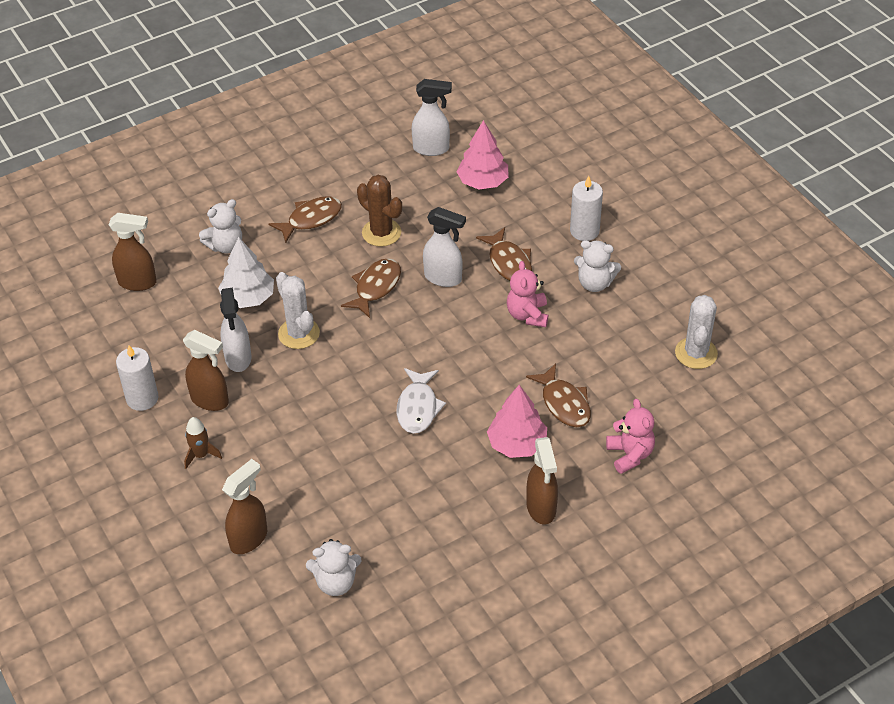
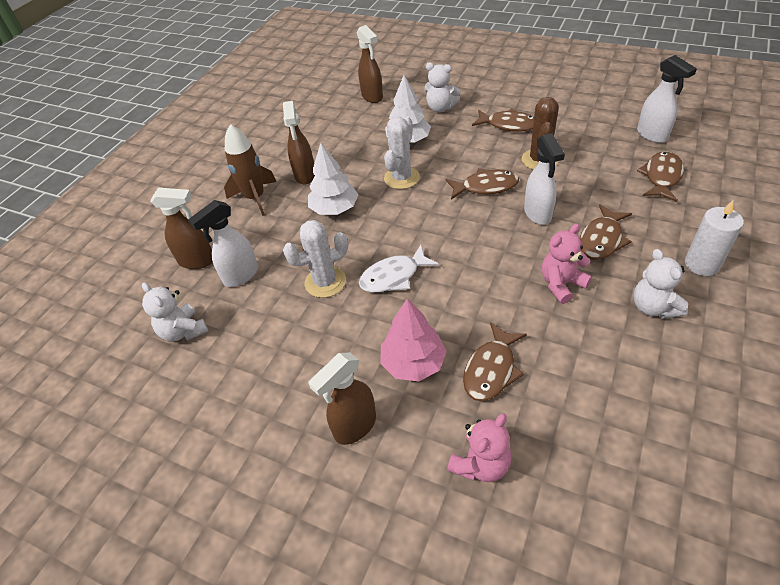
camera: 60 degrees right, 0 degrees up
white candle [116,345,158,411] -> none
brown rocket [184,417,222,469] -> brown rocket [224,124,276,216], size x1.71
white spray bottle [220,288,251,372] -> white spray bottle moved to [188,200,258,287]
pink tree [456,120,509,189] -> brown fish [637,151,684,202]
white cactus [675,295,718,369] -> white cactus moved to [283,220,348,298]
none -> white tree [308,143,359,215]

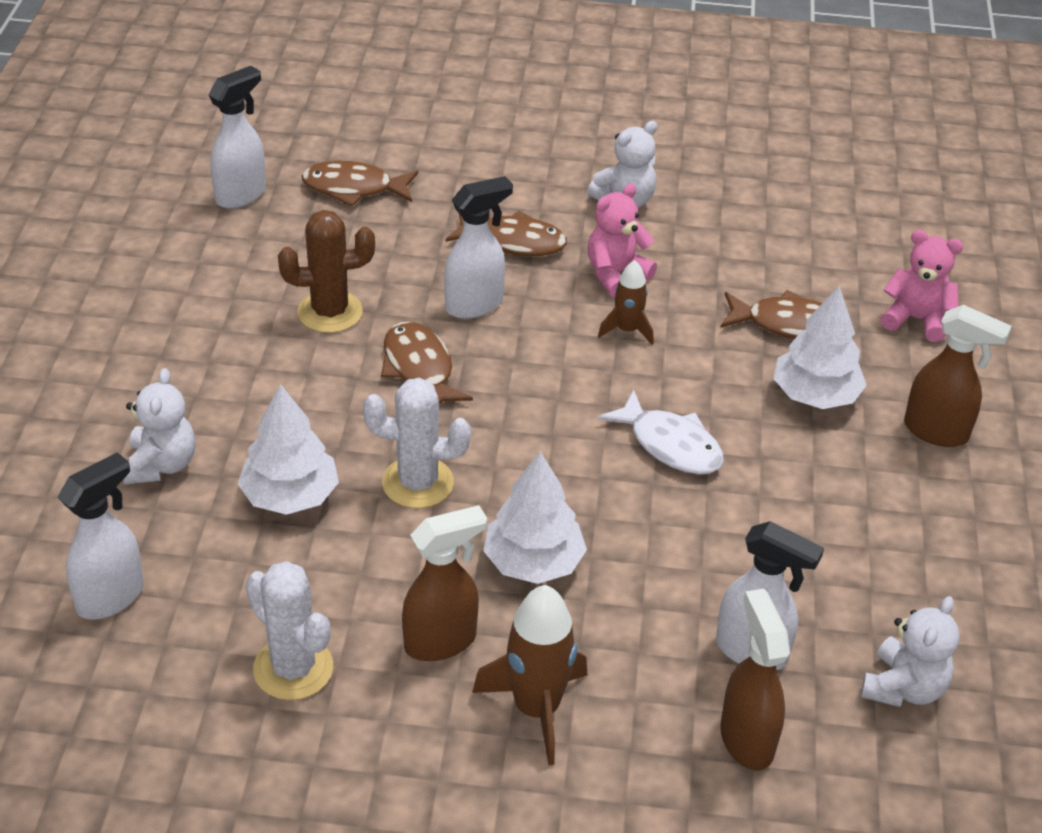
camera: 115 degrees left, 5 degrees down
white cactus [283,220,348,298] -> white cactus moved to [246,561,333,700]
brown spray bottle [357,25,383,103] -> white spray bottle [58,452,144,619]
pink tree [380,299,447,381] -> white tree [774,286,867,409]
brown fish [472,109,534,132] -> none
pink teddy bear [542,224,592,304] -> pink teddy bear turned 105 degrees clockwise [588,183,657,297]
white candle [685,200,744,276] -> none
none -> brown rocket [598,260,654,345]

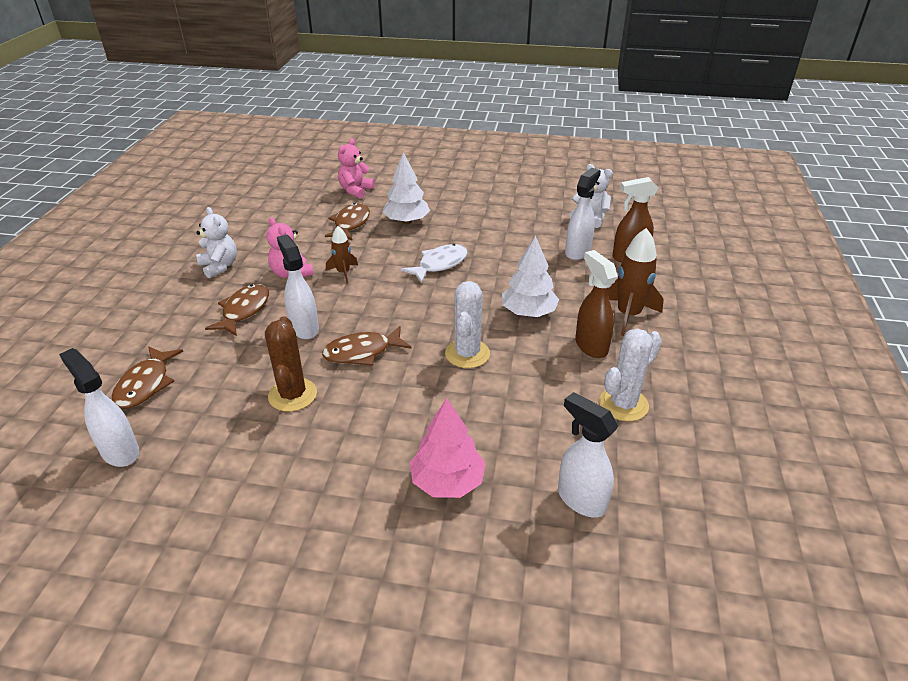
camera: 85 degrees left, 5 degrees down
white teddy bear [123,368,195,485] -> pink tree [410,398,486,498]
white tree [238,384,339,515] -> none
brown spray bottle [904,305,1012,447] -> none

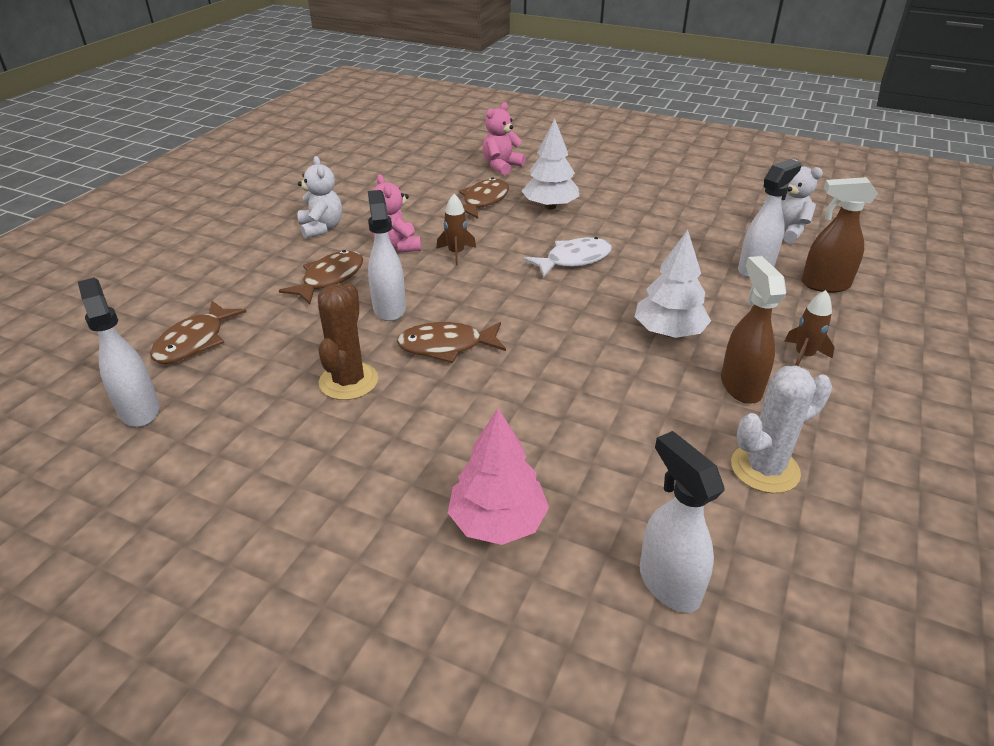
camera: 15 degrees right, 0 degrees up
white cactus [445,281,490,368] -> none
brown rocket [608,228,663,336] -> brown rocket [785,290,835,366], size x0.58

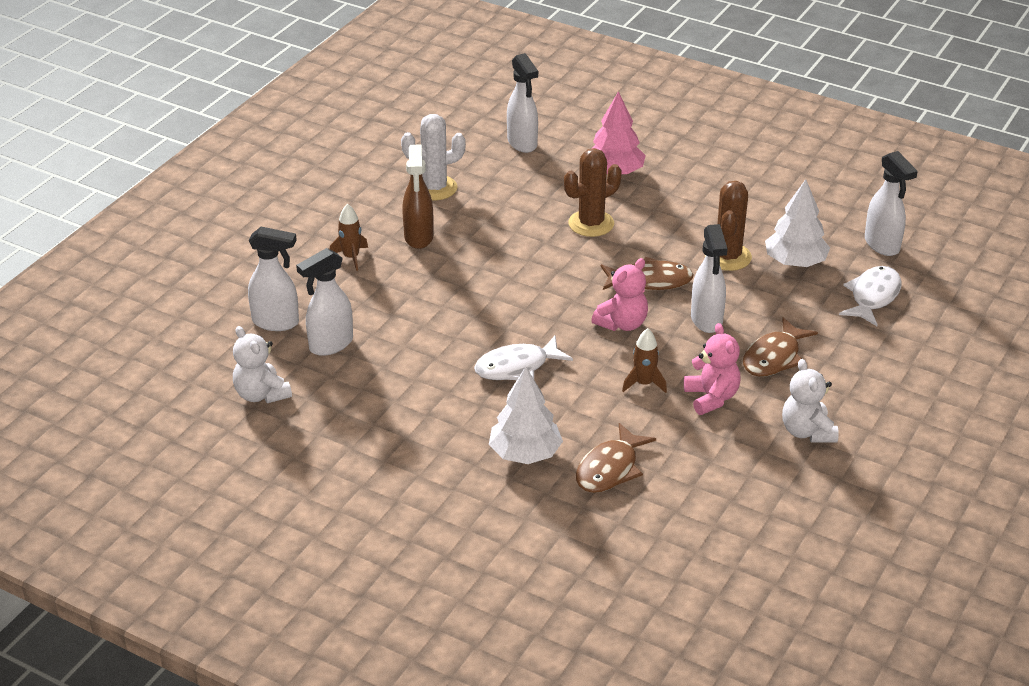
camera: 175 degrees left, 0 degrees up
brown fish [150,301,247,364] -> white fish [839,266,902,326]
pink teddy bear [483,102,526,175] -> pink teddy bear moved to [591,258,648,331]
white tree [635,230,711,338] -> white tree moved to [765,179,830,267]
brown spray bottle [801,177,878,293] -> white spray bottle [248,227,299,331]
none -> brown cactus [564,148,621,237]

